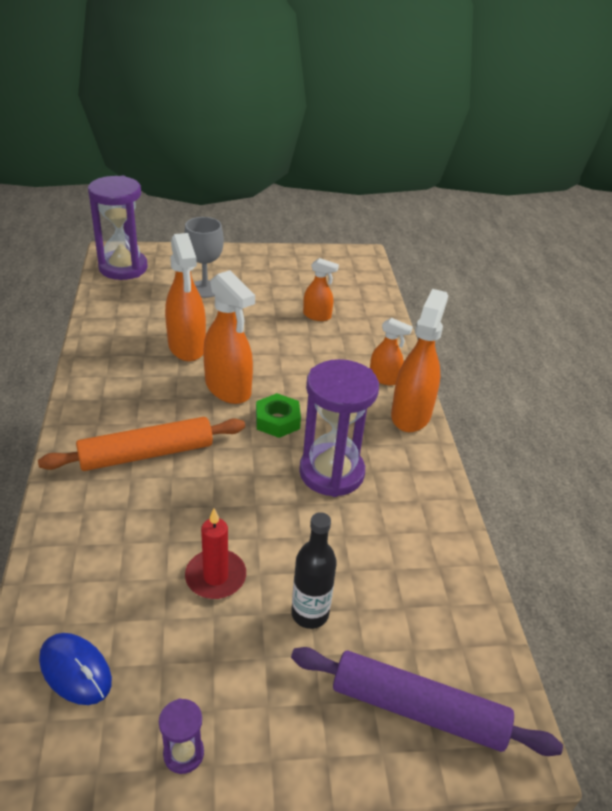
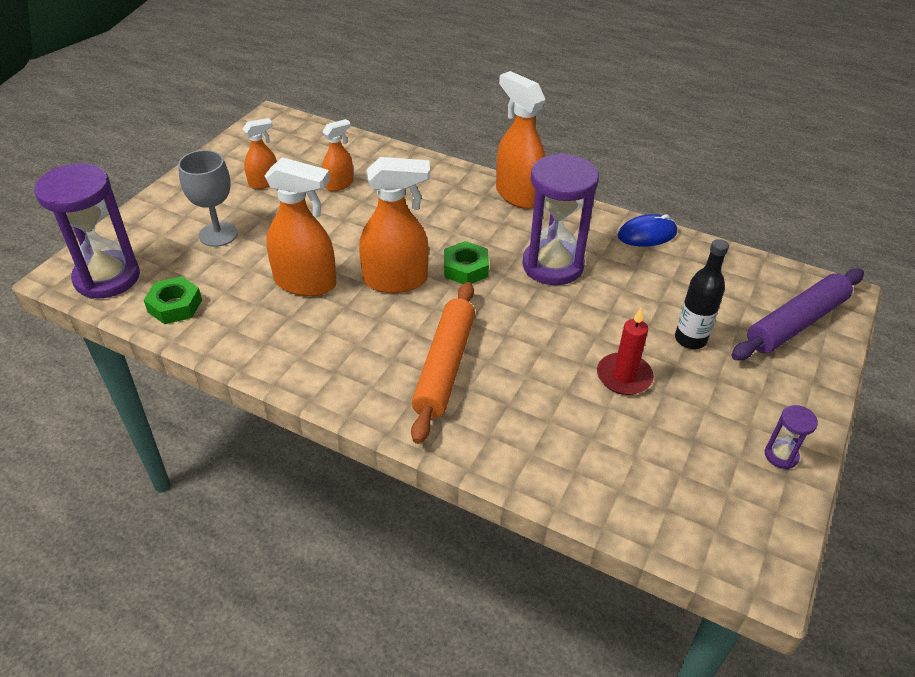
camera: 55 degrees left, 5 degrees up
blue mouse [39,633,112,705] -> blue mouse moved to [618,214,677,247]
orange spray bottle [370,318,413,385] -> orange spray bottle moved to [242,118,277,189]
none -> green nut [144,276,202,324]

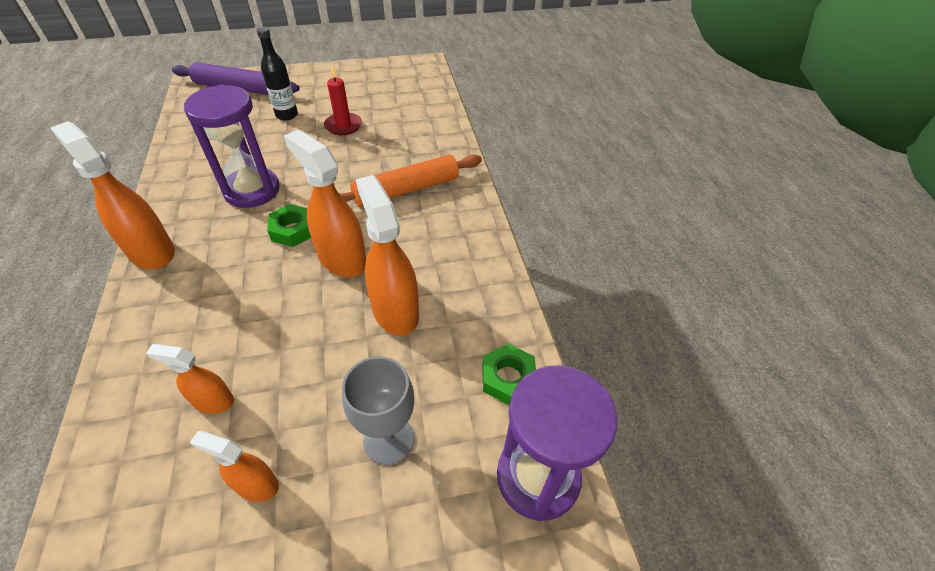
camera: 130 degrees left, 5 degrees up
orange spray bottle [496,71,546,209] -> orange spray bottle turned 120 degrees clockwise [51,121,175,269]
blue mouse [618,214,677,247] -> none
purple hourglass [765,405,818,469] -> none

